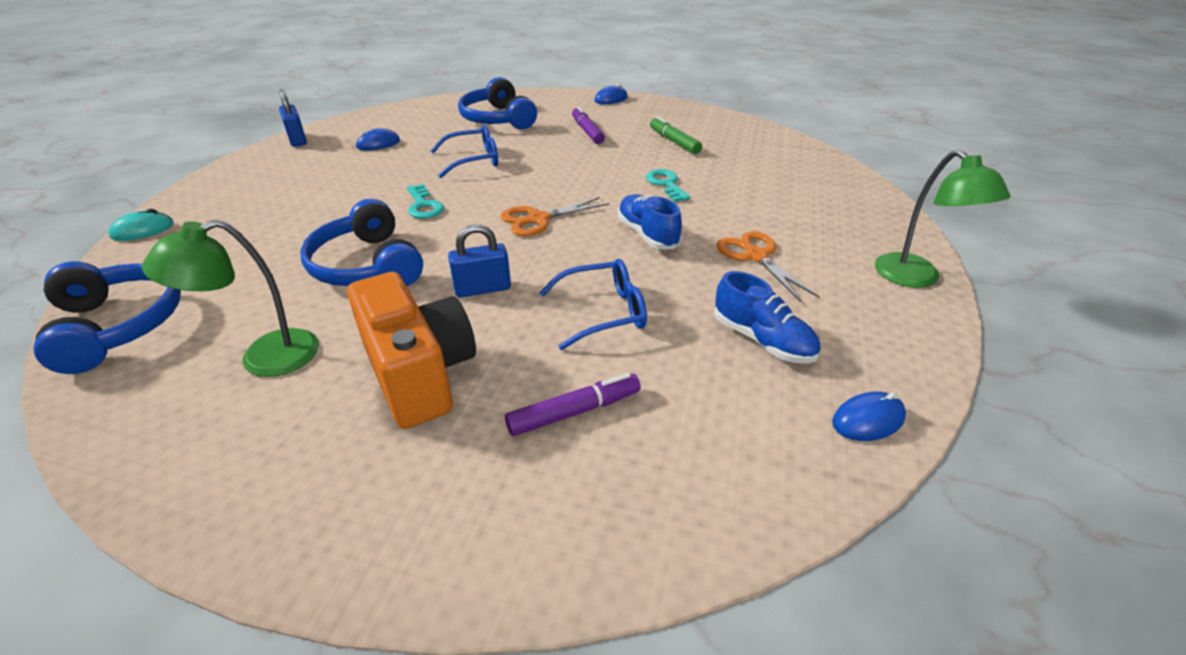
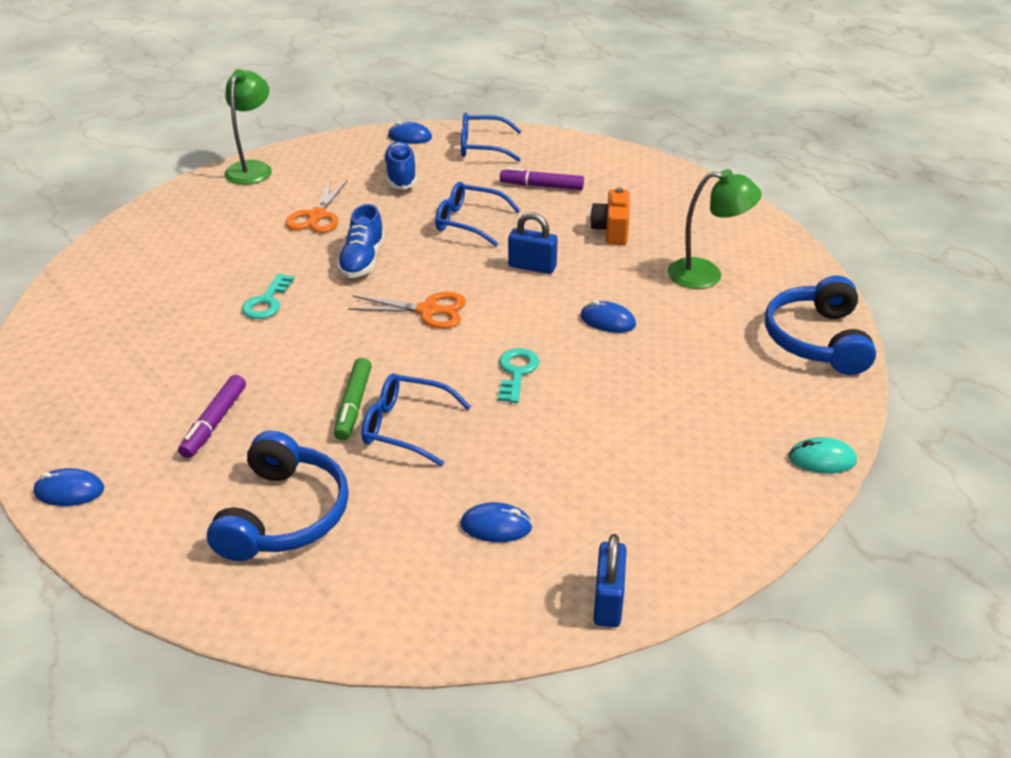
camera: 145 degrees left, 0 degrees up
blue headphones [300,199,423,286] -> blue mouse [580,300,636,333]
orange camera [347,272,476,429] -> orange camera [590,188,630,245], size x0.57
green marker [650,116,702,154] -> green marker moved to [334,358,372,441]
none -> blue glasses [461,113,521,161]

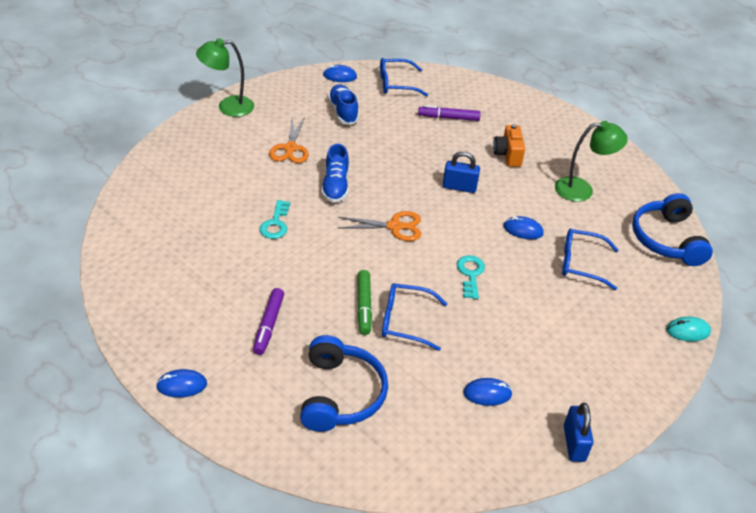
camera: 10 degrees left, 5 degrees up
green lamp [224,69,272,185] -> green lamp turned 105 degrees counterclockwise [196,38,254,117]
blue glasses [435,182,521,246] -> blue glasses moved to [562,229,619,290]

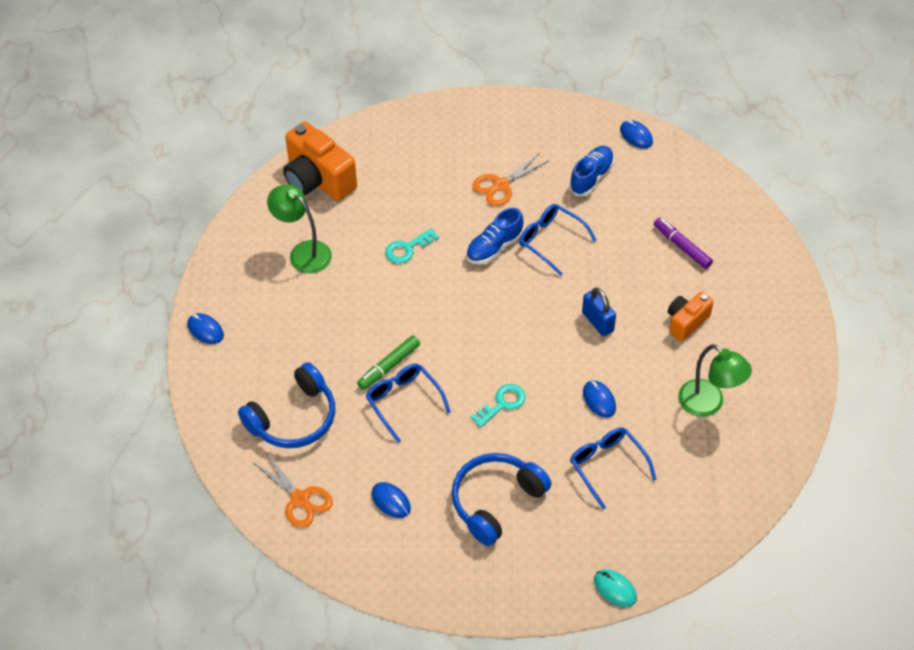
camera: 50 degrees right, 10 degrees up
green lamp [196,38,254,117] -> green lamp moved to [267,185,332,273]
purple marker [253,288,284,355] -> none
orange scissors [338,211,421,241] -> orange scissors moved to [252,453,333,528]
blue glasses [380,58,428,97] -> blue glasses moved to [519,204,597,276]
blue padlock [564,403,593,462] -> none
blue headphones [632,193,713,266] -> blue headphones moved to [452,453,551,546]
none -> orange camera [283,121,357,201]

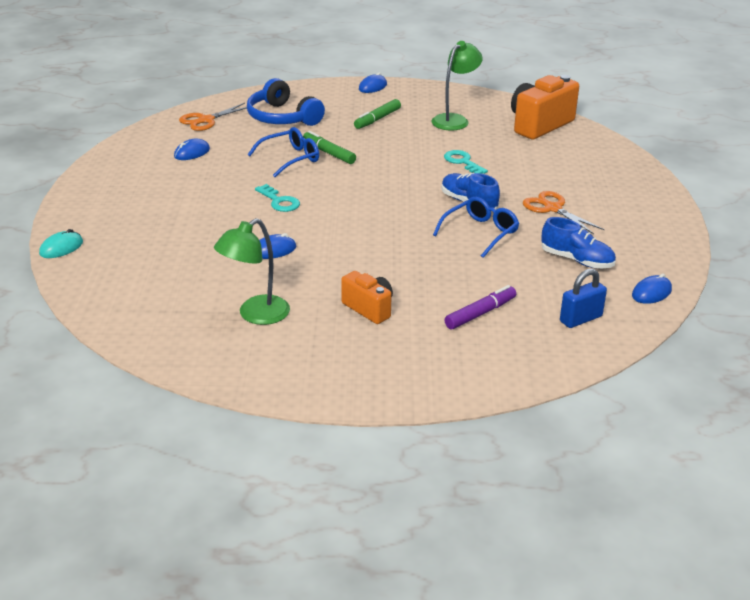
camera: 90 degrees right, 20 degrees down
blue headphones [452,453,551,546] -> none
blue glasses [570,427,657,510] -> none
blue padlock [582,287,616,336] -> blue padlock moved to [560,269,607,328]
none -> green marker [354,99,401,129]

